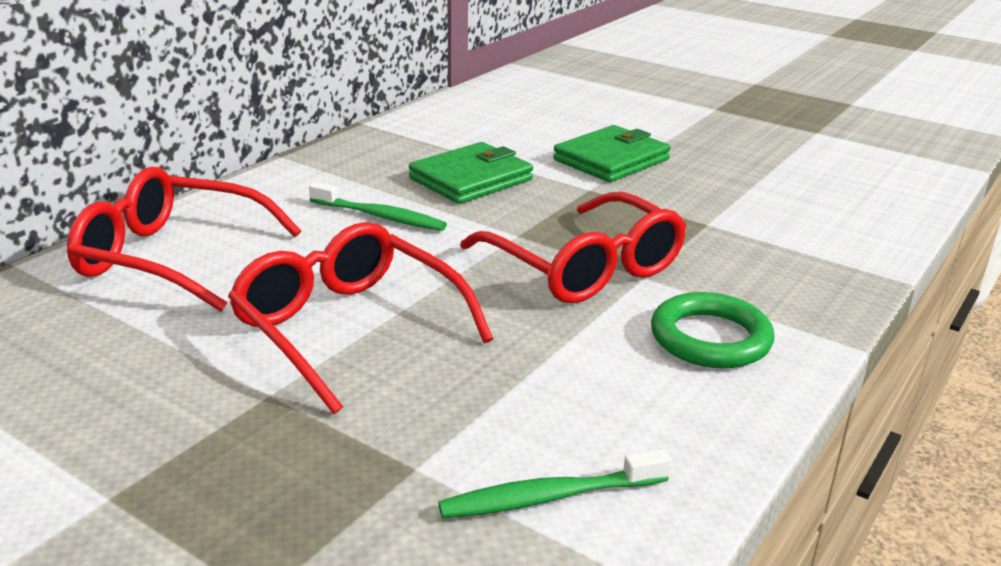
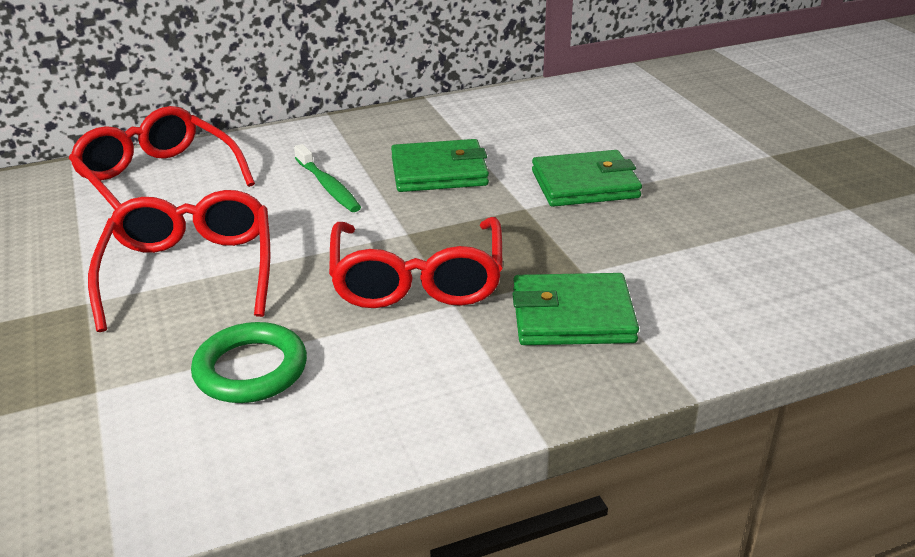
camera: 35 degrees right, 5 degrees up
green toothbrush [438,449,671,518] -> none
green ring [651,292,775,368] -> green ring moved to [191,322,307,403]
none -> green wallet [512,273,639,345]

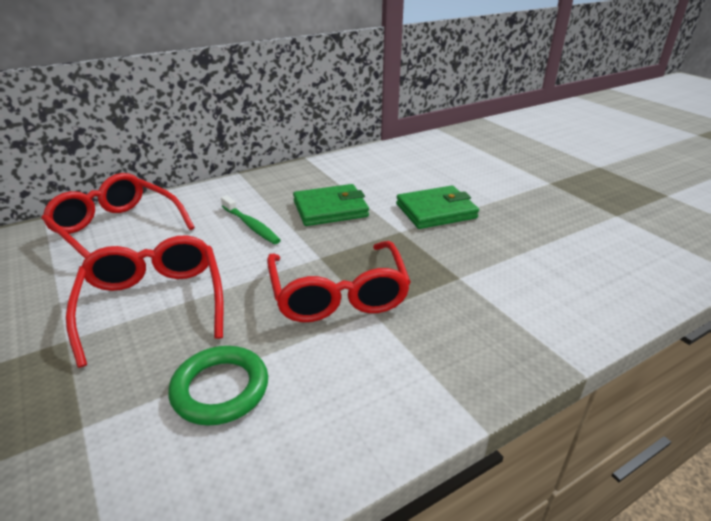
camera: 10 degrees left, 0 degrees up
green wallet [512,273,639,345] -> none

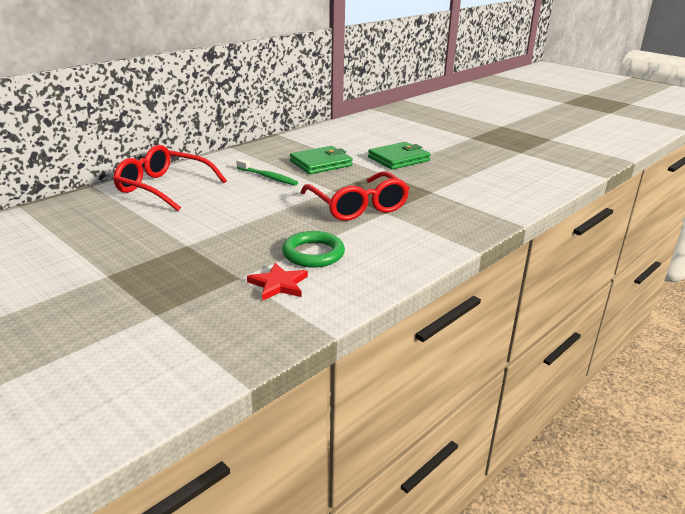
camera: 15 degrees left, 5 degrees down
red glasses [66,235,223,368] -> none
none -> red star [247,263,308,301]

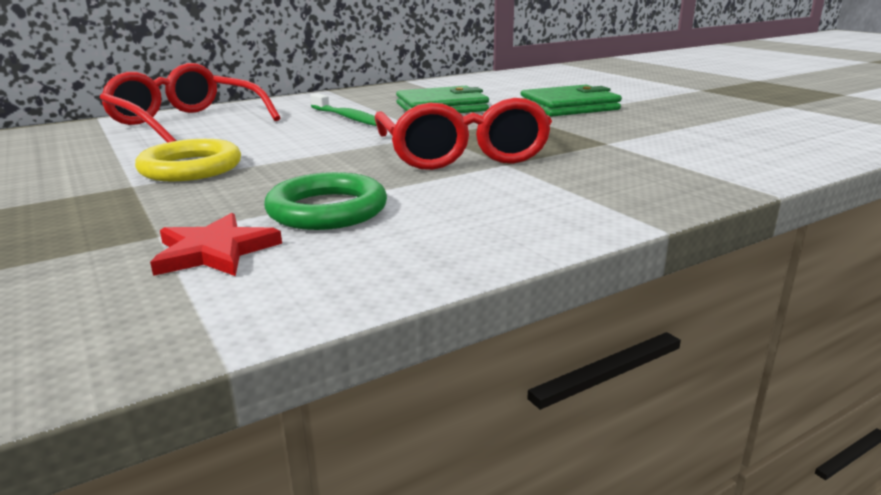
camera: 15 degrees right, 5 degrees down
none -> yellow ring [135,139,241,181]

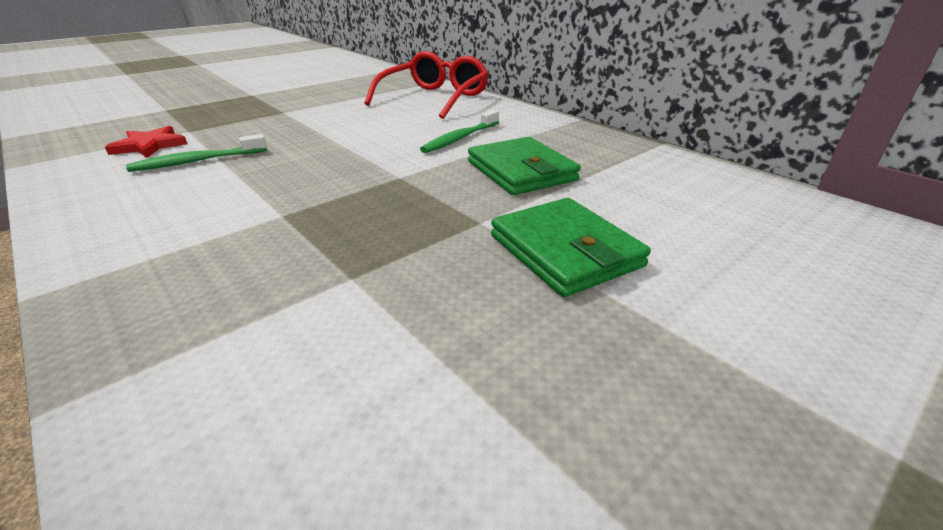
camera: 80 degrees right, 10 degrees up
yellow ring [135,139,241,181] -> none
green ring [264,172,387,230] -> green toothbrush [126,134,267,172]
red glasses [375,98,552,170] -> none

